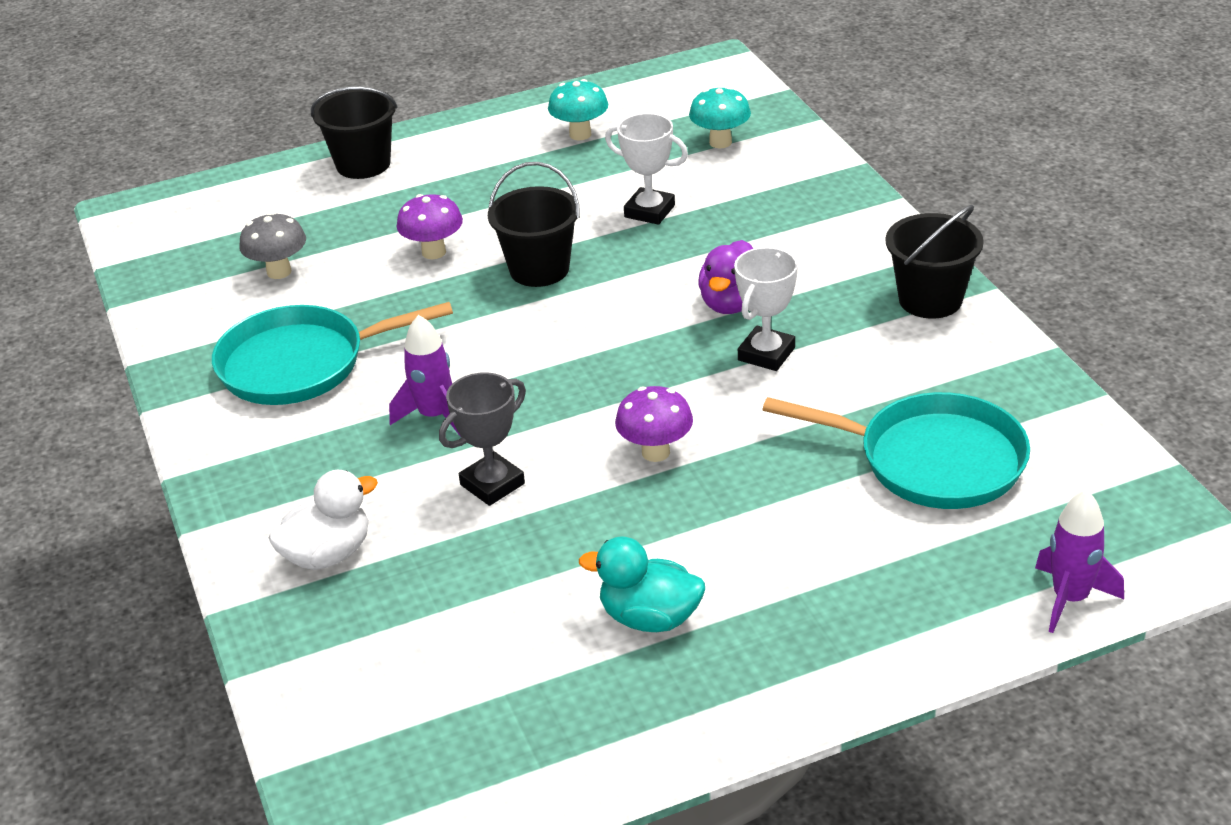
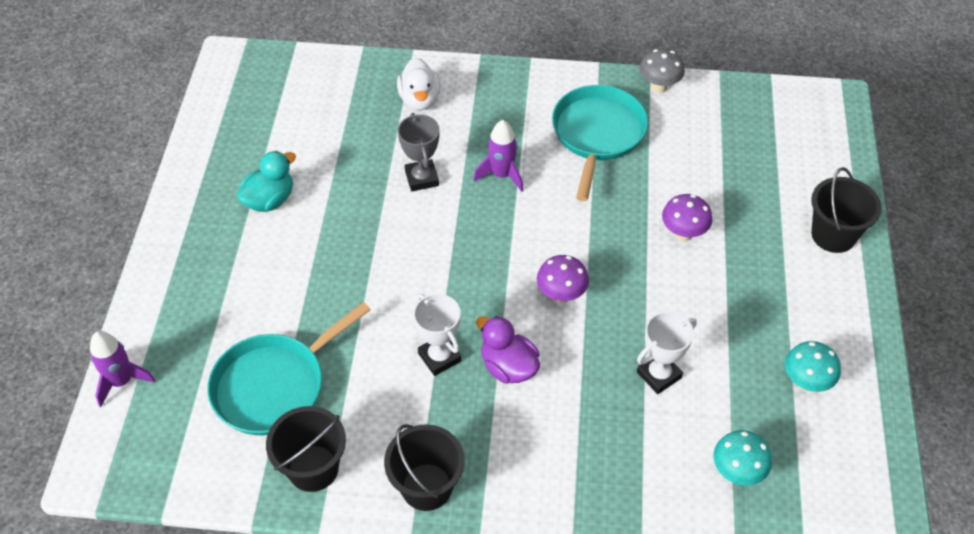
camera: 115 degrees right, 15 degrees up
grey mushroom [239,212,306,279] -> grey mushroom moved to [639,49,685,93]
black bucket [488,162,580,287] -> black bucket moved to [266,406,346,492]
purple mushroom [615,386,693,462] -> purple mushroom moved to [537,255,589,303]

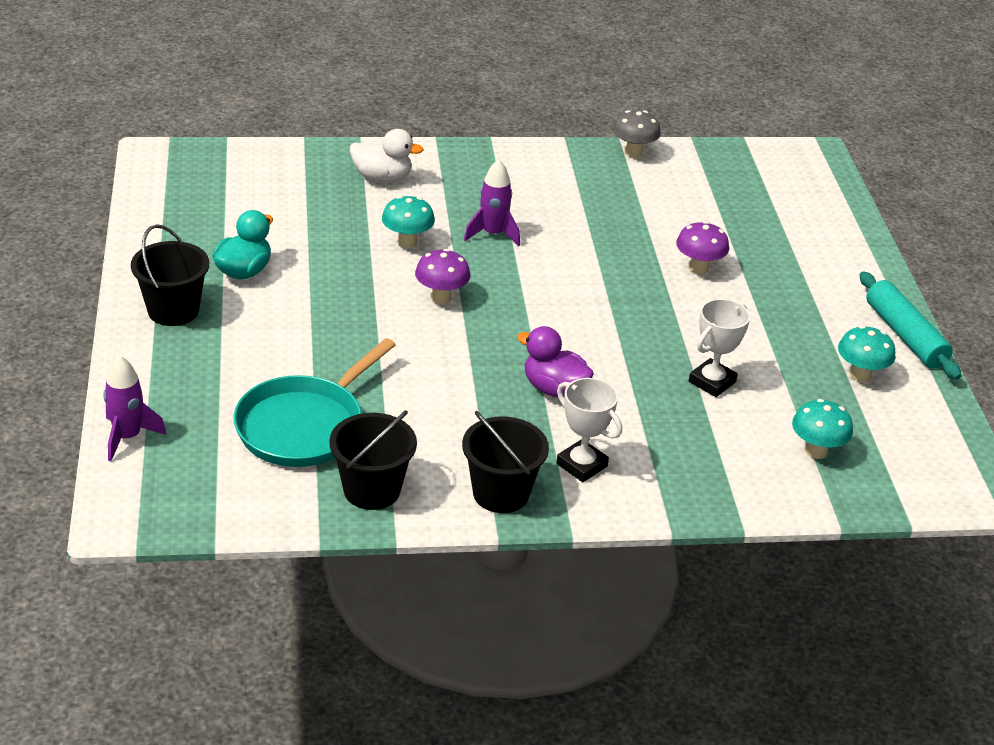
camera: 15 degrees left, 15 degrees down
white duck [397,57,440,110] -> white duck turned 60 degrees counterclockwise [350,129,423,182]
grey trophy [398,113,440,191] -> turquoise mushroom [382,196,435,248]
white trophy [413,294,461,376] -> white trophy moved to [556,378,622,482]
purple mushroom [537,255,589,303] -> purple mushroom moved to [415,249,470,304]
turquoise pan [552,85,648,201] -> none
black bucket [811,167,882,253] -> black bucket moved to [131,224,209,326]
none -> turquoise rolling pin [859,271,961,379]

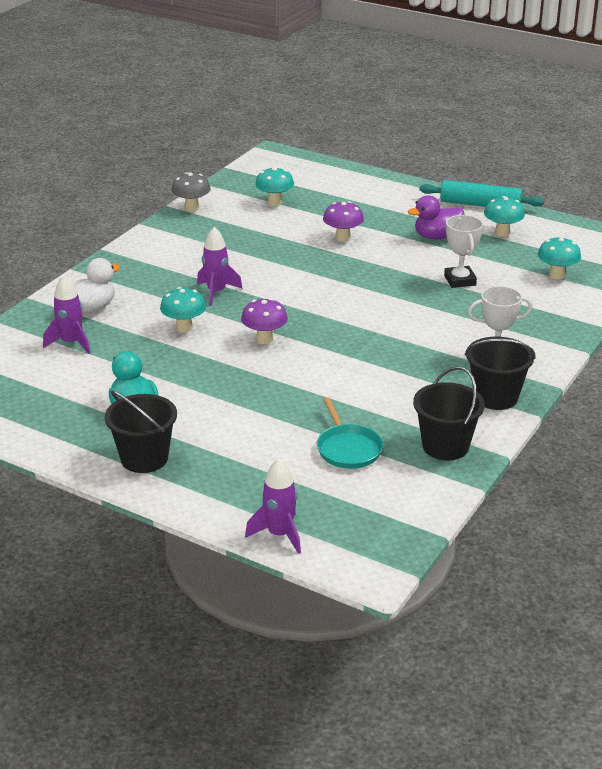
camera: 50 degrees left, 5 degrees down
turquoise pan [233,338,396,467] -> turquoise pan [317,397,383,469], size x0.61
purple duck [517,326,594,397] -> purple duck moved to [408,195,464,239]
none -> purple rocket [43,275,90,354]
none -> turquoise mushroom [255,167,294,206]

